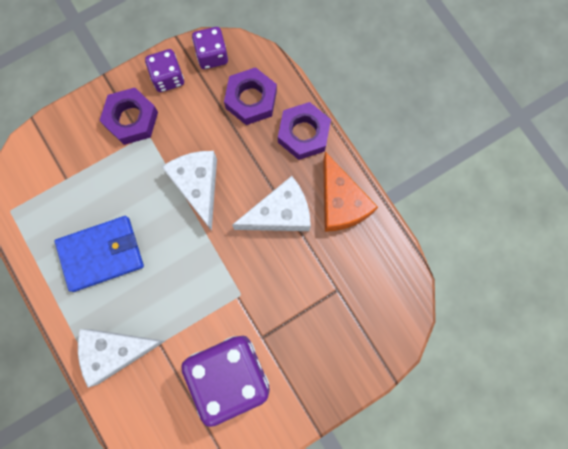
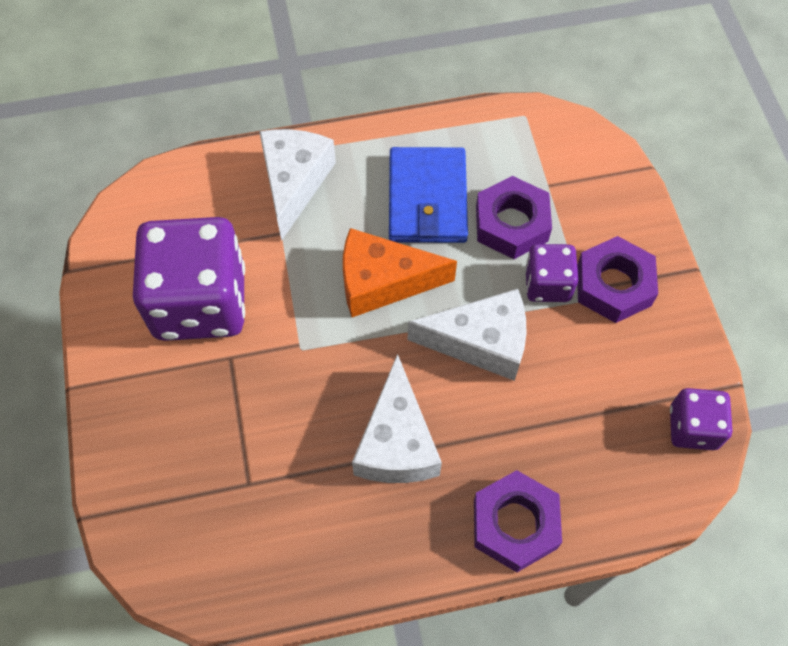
camera: 110 degrees right, 15 degrees down
purple dice [145,49,184,92] -> purple dice moved to [525,244,578,302]
purple nut [224,67,277,125] -> purple nut moved to [476,176,552,259]
orange cheese [323,152,378,232] -> orange cheese moved to [343,228,457,317]

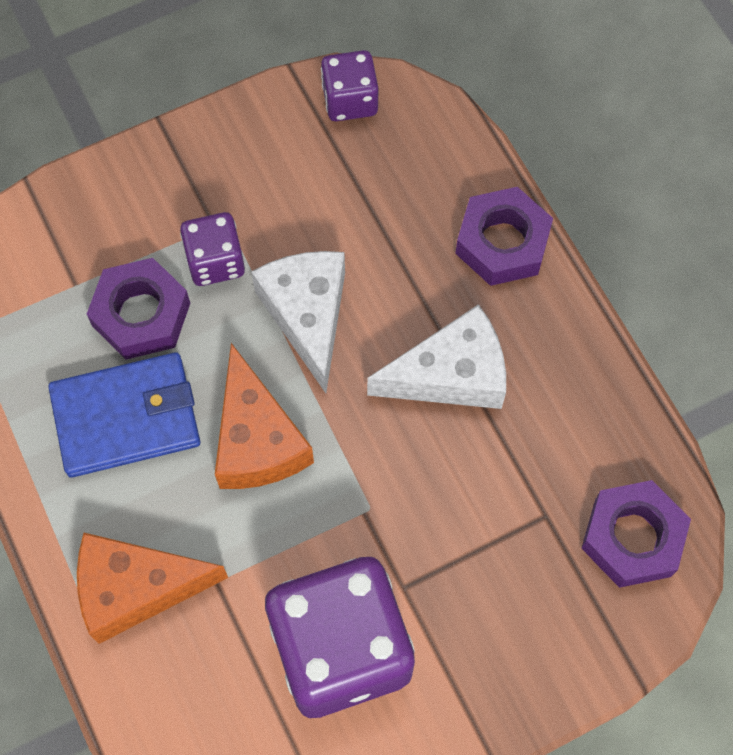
camera: 105 degrees left, 5 degrees up
white cheese [259,129,336,241] -> orange cheese [77,533,228,644]
purple nut [577,236,658,323] -> purple nut moved to [581,480,691,588]

